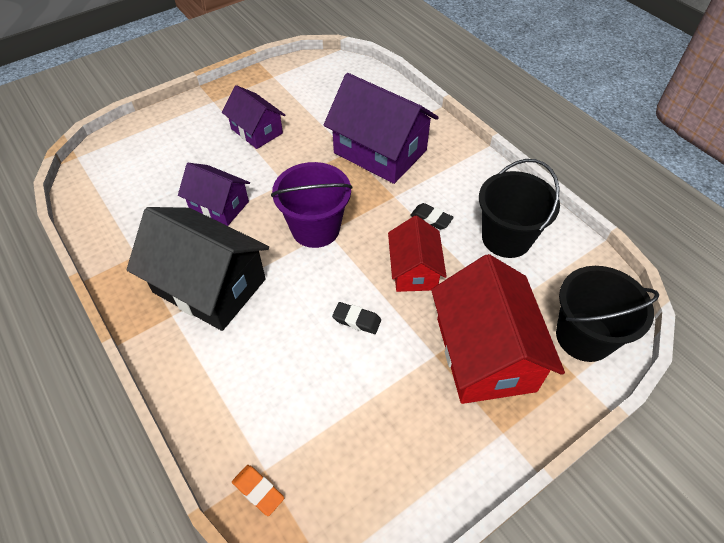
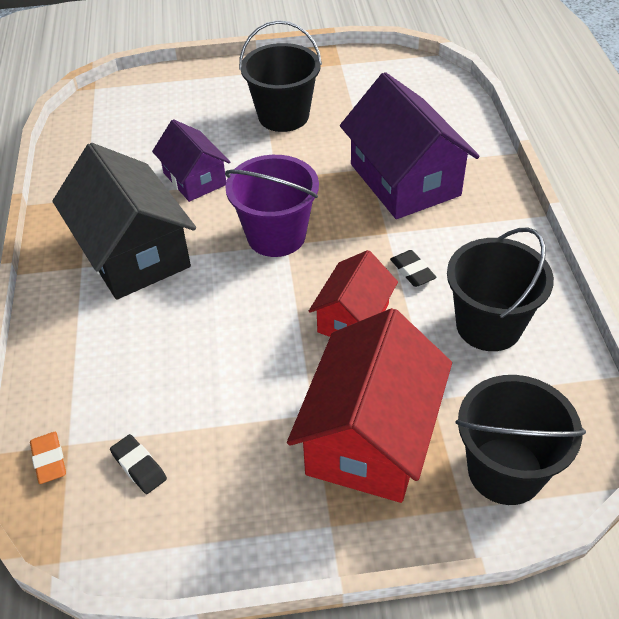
camera: 30 degrees right, 5 degrees down
purple house [222,85,285,149] -> black bucket [239,20,322,132]
black eraser [332,302,381,334] -> black eraser moved to [110,434,167,494]

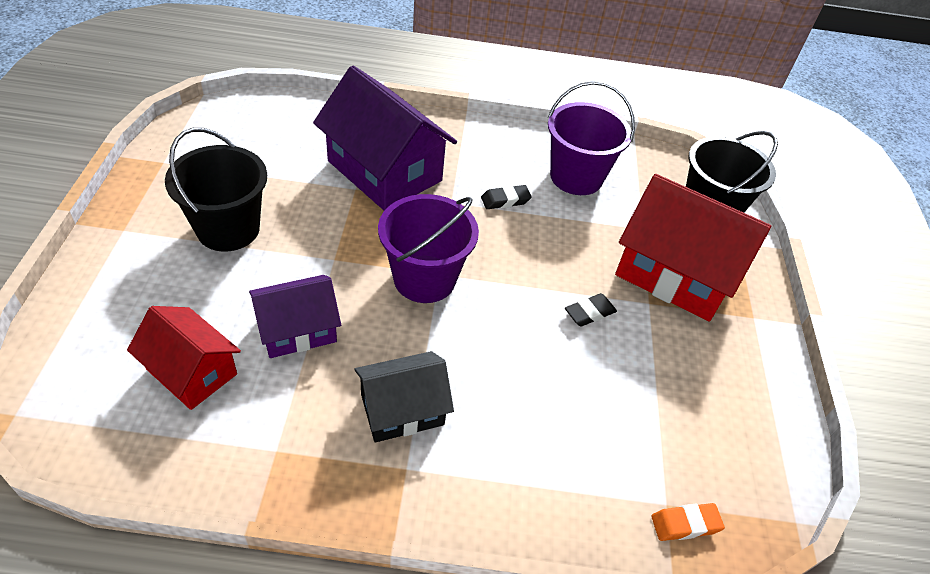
camera: 85 degrees left, 0 degrees up
black house [53,143,196,300] -> black house [354,351,454,442], size x0.59
black eraser [110,434,167,494] -> black eraser moved to [565,293,617,326]
red house [309,250,398,337] -> red house moved to [127,306,241,410]
purple house [340,72,480,219] -> purple house turned 60 degrees clockwise [313,66,457,211]
black bucket [447,227,554,351] -> purple bucket [548,81,635,195]

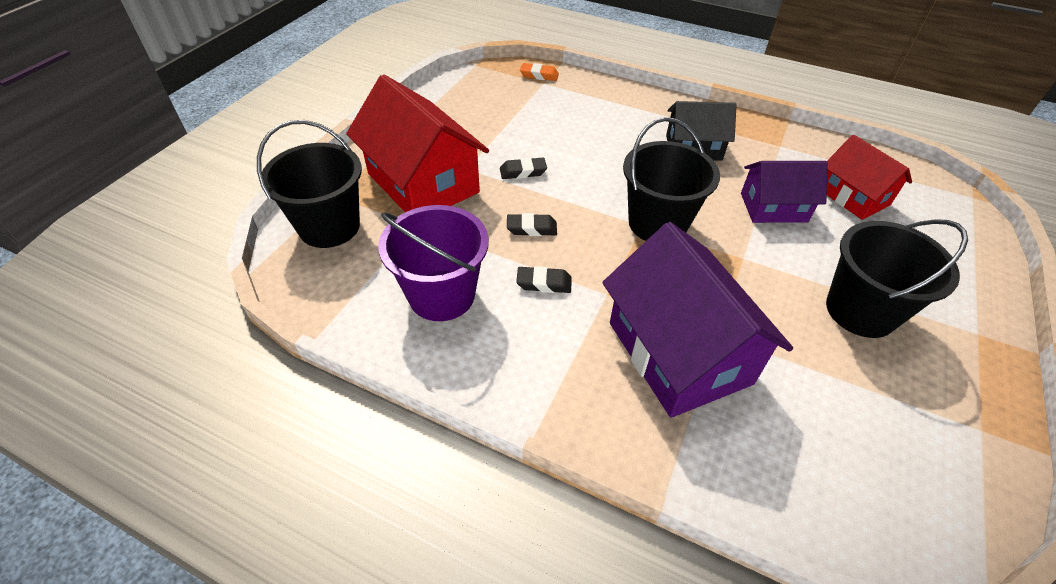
camera: 155 degrees left, 0 degrees up
purple bucket [378,194,479,303] -> black bucket [623,117,720,241]
none -> black eraser [507,213,557,236]

